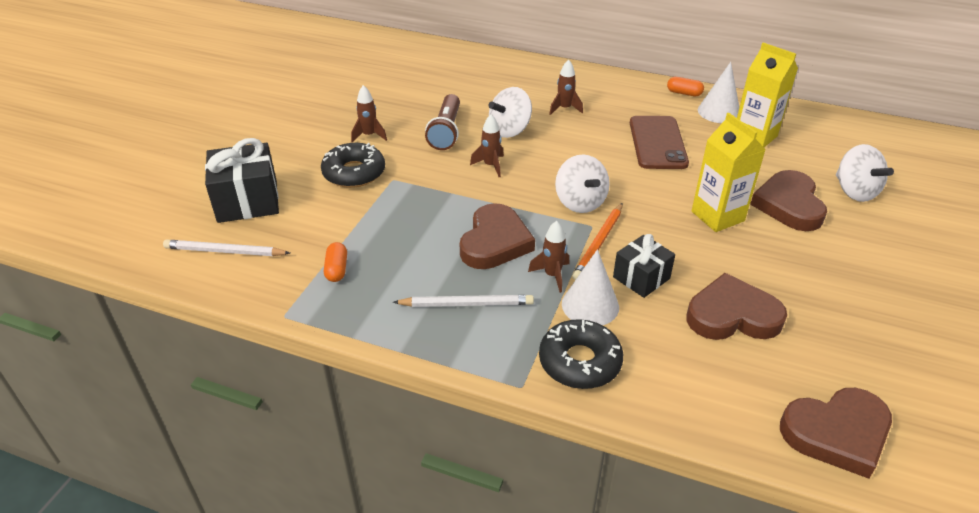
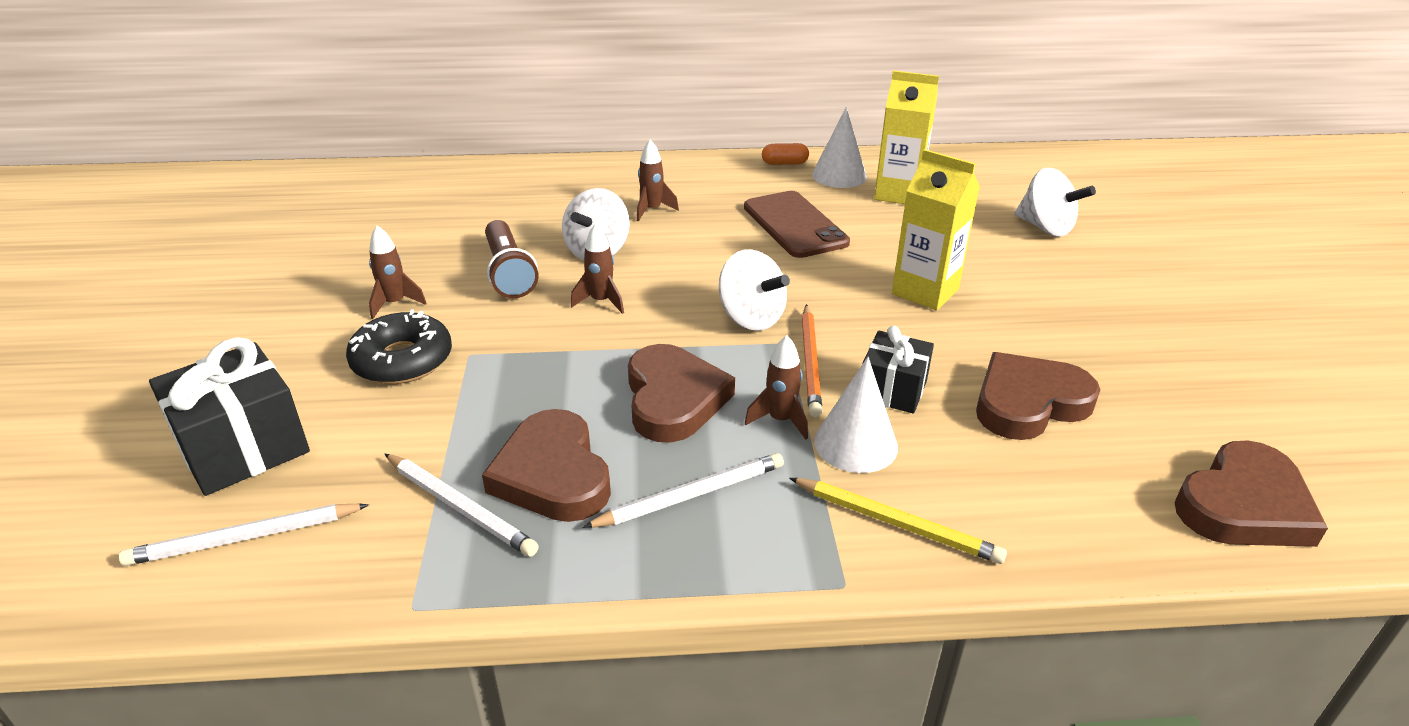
camera: 25 degrees left, 5 degrees down
orange capsule [324,242,347,282] -> white pencil [385,454,539,557]
black donut [539,319,623,389] -> yellow pencil [789,478,1007,564]
brown heart [750,170,827,231] -> brown heart moved to [482,409,611,522]

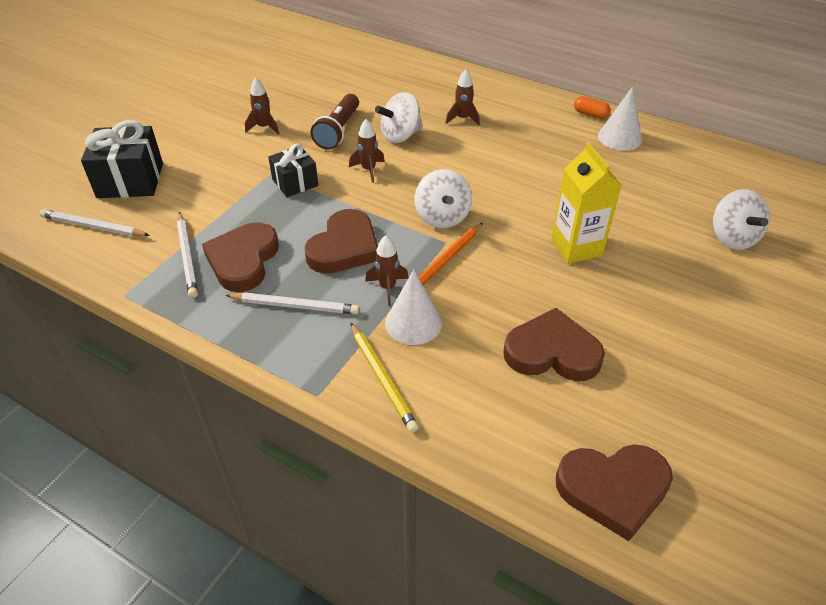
camera: 35 degrees right, 10 degrees up
black donut [346,309,452,384] -> none
brown phone [744,191,850,258] -> none
black gift [863,326,934,414] -> black gift moved to [268,144,318,197]
yellow carton [874,71,939,204] -> none

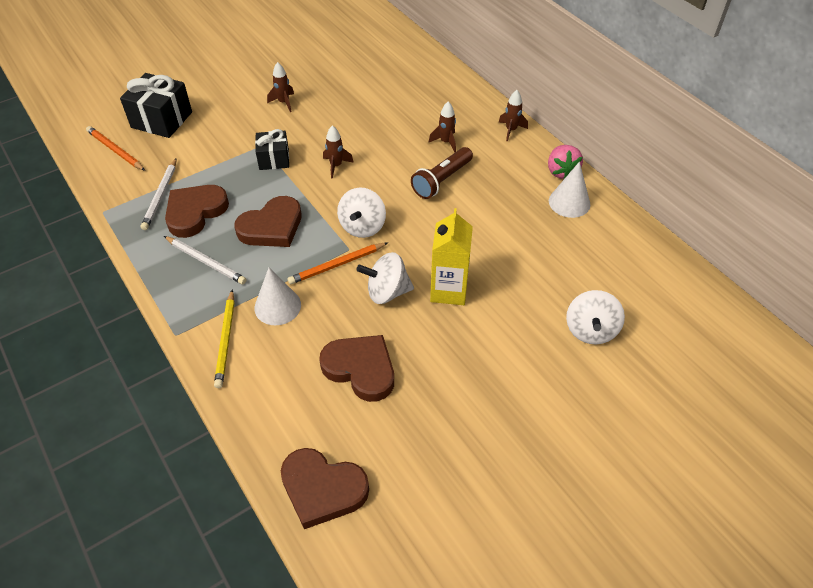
camera: 25 degrees right, 5 degrees up
white pencil [40,209,150,237] -> orange pencil [86,126,145,171]
brown flashlight [311,94,359,150] -> brown flashlight moved to [411,147,473,199]
brown rocket [365,235,408,306] -> brown rocket moved to [498,90,528,141]
white spinning top [375,92,423,143] -> white spinning top moved to [356,252,414,304]
orange capsule [574,96,611,119] -> pink strawberry [548,145,583,179]

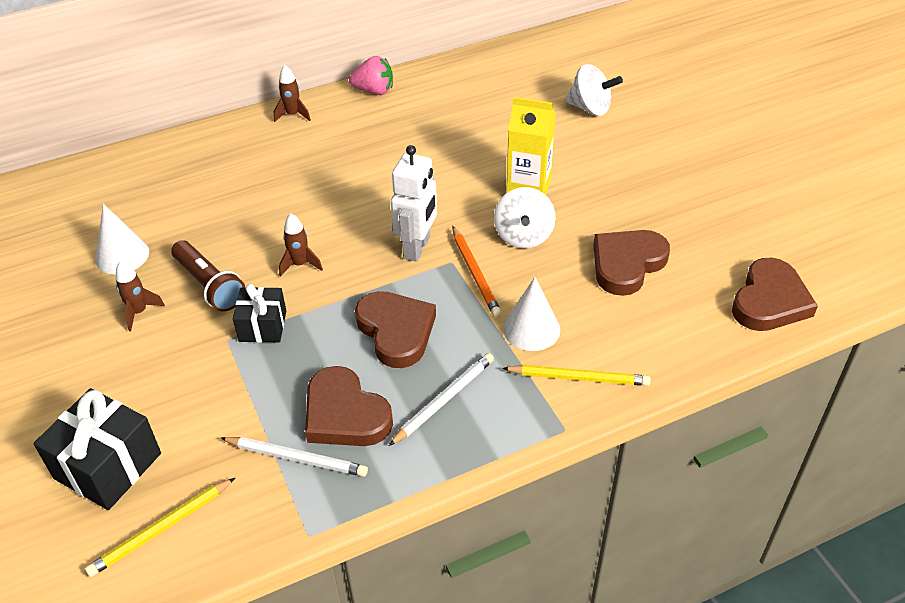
camera: 80 degrees left, 5 degrees down
orange pencil [86,126,145,171] -> yellow pencil [85,478,235,577]
white spinning top [337,187,386,238] -> white robot [391,145,437,262]
brown flashlight [411,147,473,199] -> brown flashlight moved to [171,240,245,312]
brown rocket [429,102,456,153] -> none
white cone [549,162,590,218] -> white cone moved to [96,204,149,275]

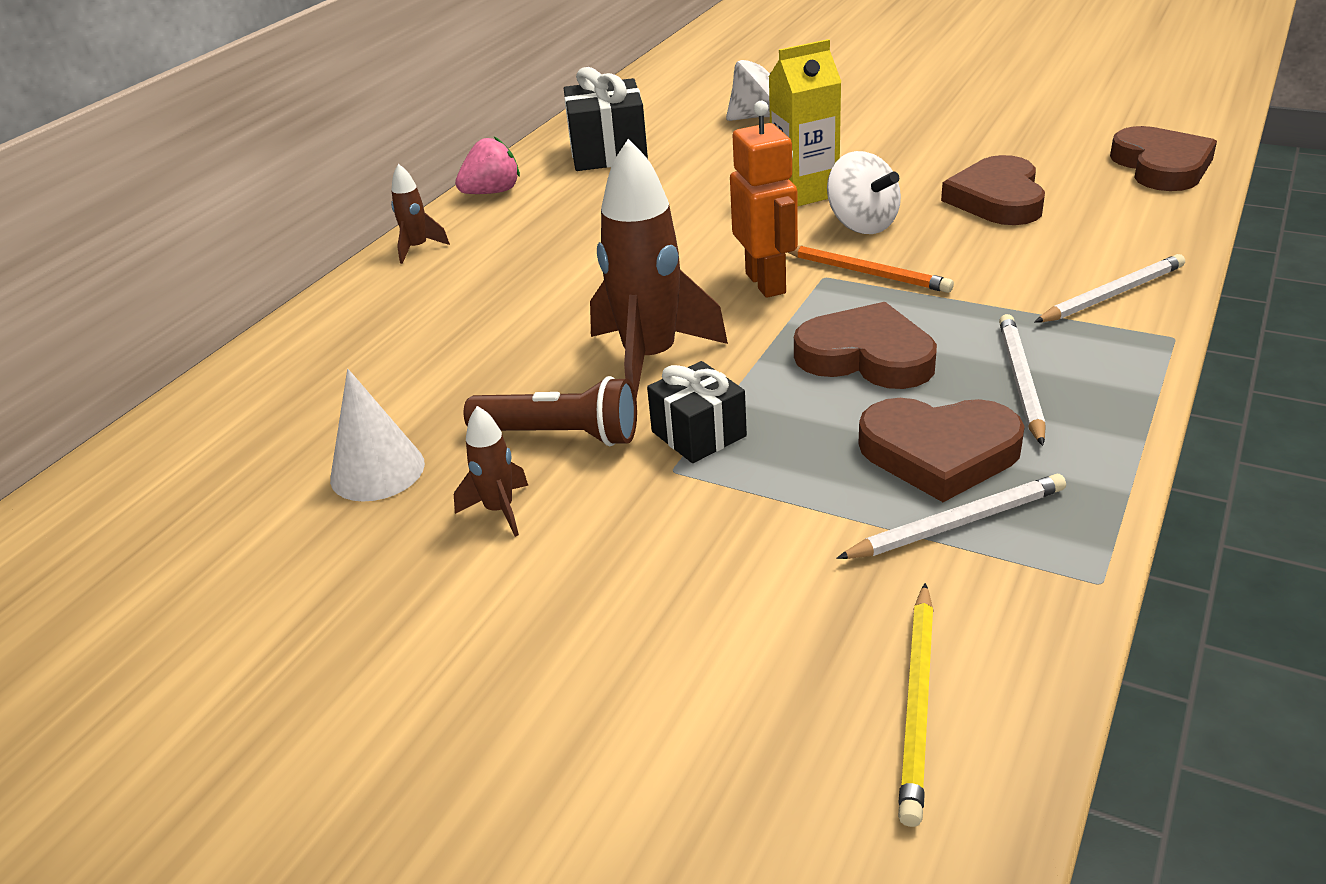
camera: 35 degrees left, 10 degrees down
black gift [33,388,161,510] -> black gift moved to [564,67,648,171]
brown rocket [279,213,323,277] -> brown rocket [590,139,728,399], size x2.12
white robot [391,145,437,262] -> orange robot [730,101,798,298]
yellow pencil [502,365,651,386] -> white pencil [1035,254,1185,322]
white cone [503,277,560,351] -> none

